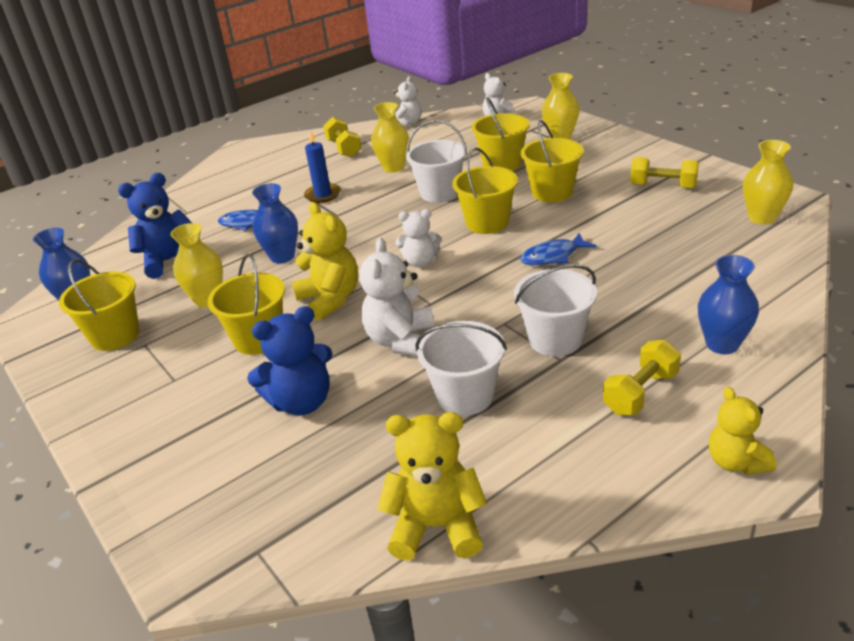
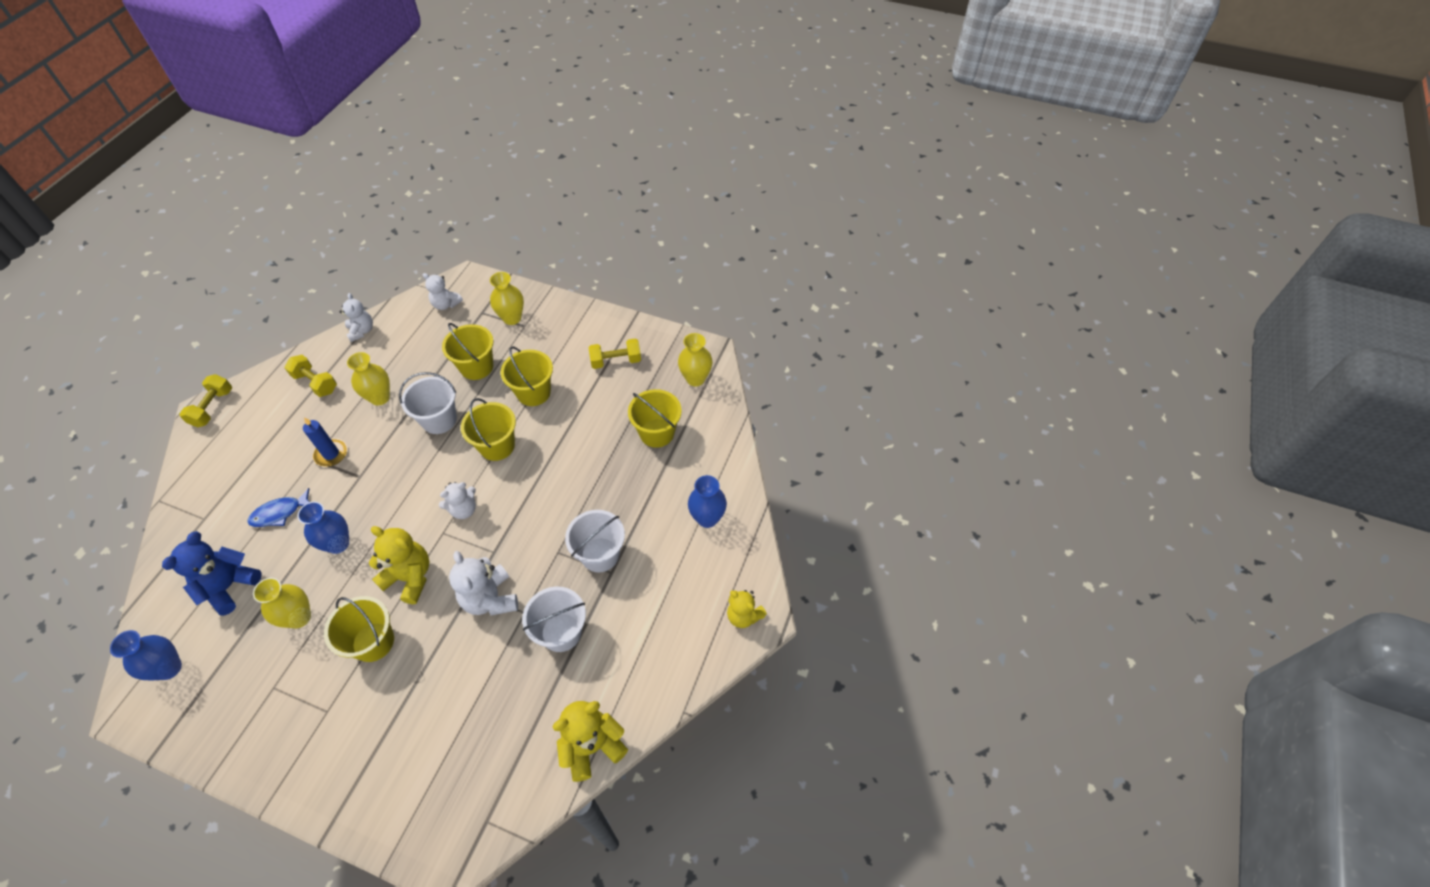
camera: 35 degrees left, 20 degrees up
yellow bucket [59,259,140,351] -> yellow bucket moved to [628,389,682,448]
blue teddy bear [247,306,333,416] -> none
blue fish [520,233,596,266] -> none
yellow dumbbell [603,340,681,415] -> yellow dumbbell moved to [179,374,232,428]

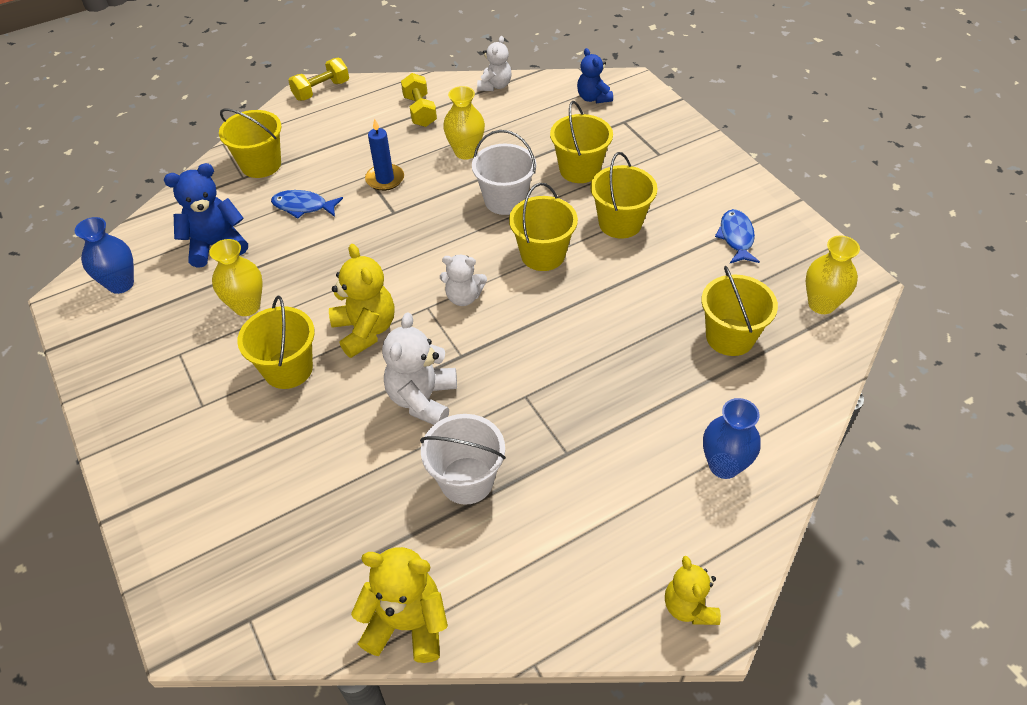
camera: 40 degrees right, 5 degrees down
blue vase [297,502,349,554] -> none
white teddy bear [423,273,463,310] -> blue teddy bear [577,48,613,103]
yellow vase [490,272,524,325] -> none
white bucket [565,510,625,572] -> none
yellow dumbbell [589,338,641,369] -> blue fish [715,209,760,263]
none -> yellow bucket [219,109,282,178]

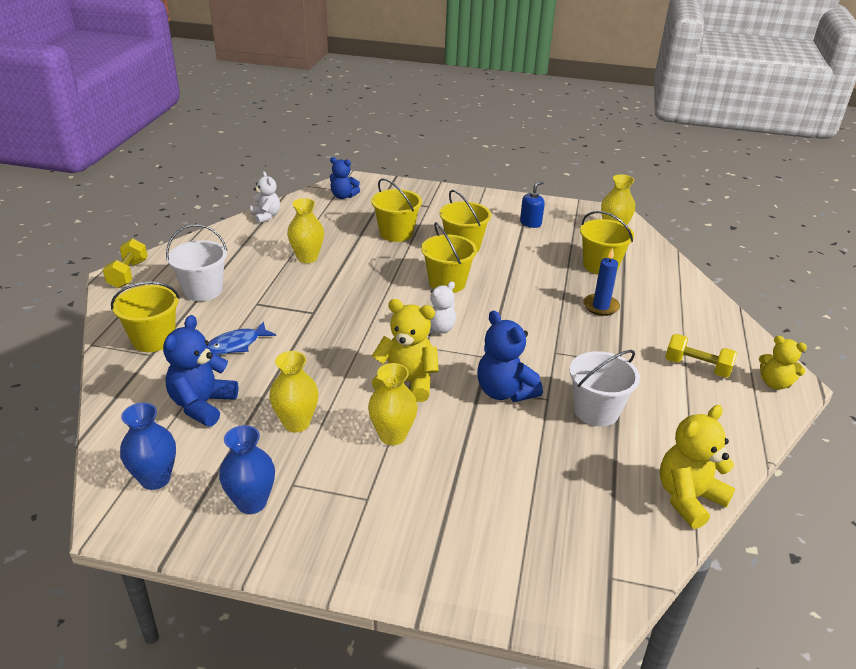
camera: 50 degrees left, 15 degrees down
yellow bucket [237,296,315,389] -> yellow vase [368,363,418,445]
blue candle [365,118,404,191] -> blue candle moved to [583,248,620,316]
white teddy bear [382,312,457,425] -> blue teddy bear [477,310,543,402]
yellow dumbbell [401,73,437,127] -> yellow dumbbell moved to [665,334,737,378]
white bucket [472,130,536,215] -> white bucket moved to [166,224,227,301]
blue vase [703,398,761,479] -> blue vase moved to [219,425,275,514]
blue fish [715,209,760,263] -> blue soap dispenser [520,181,545,228]

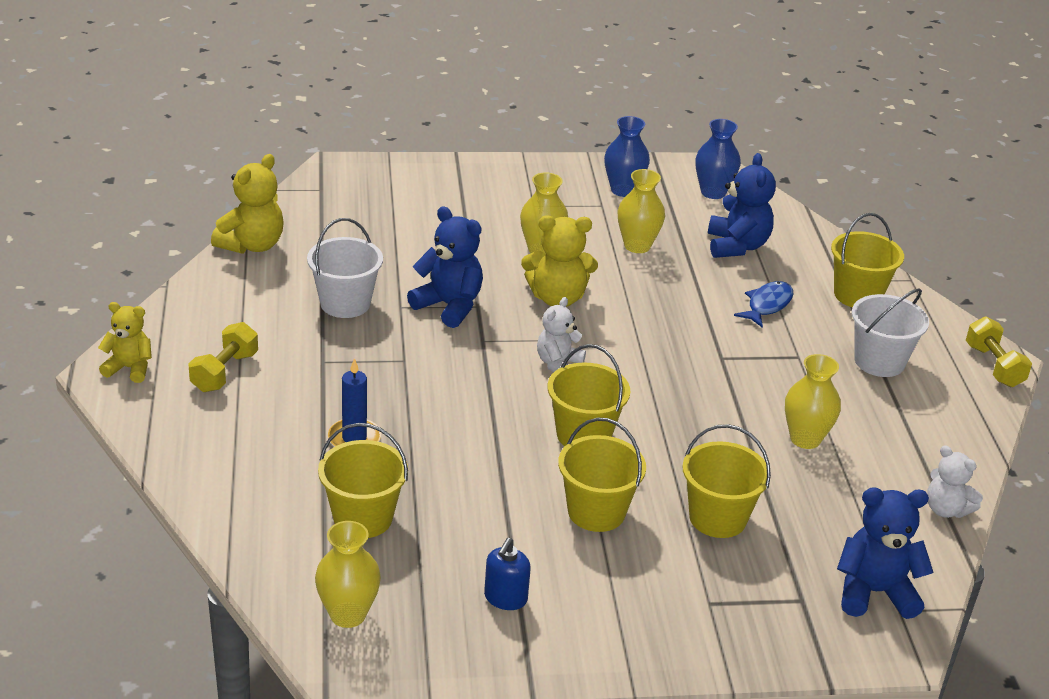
camera: 160 degrees right, 0 degrees up
blue teddy bear [330,157,360,199] -> blue teddy bear [837,487,934,619], size x1.52
yellow dumbbell [665,334,737,378] -> yellow dumbbell turned 75 degrees counterclockwise [188,322,258,392]

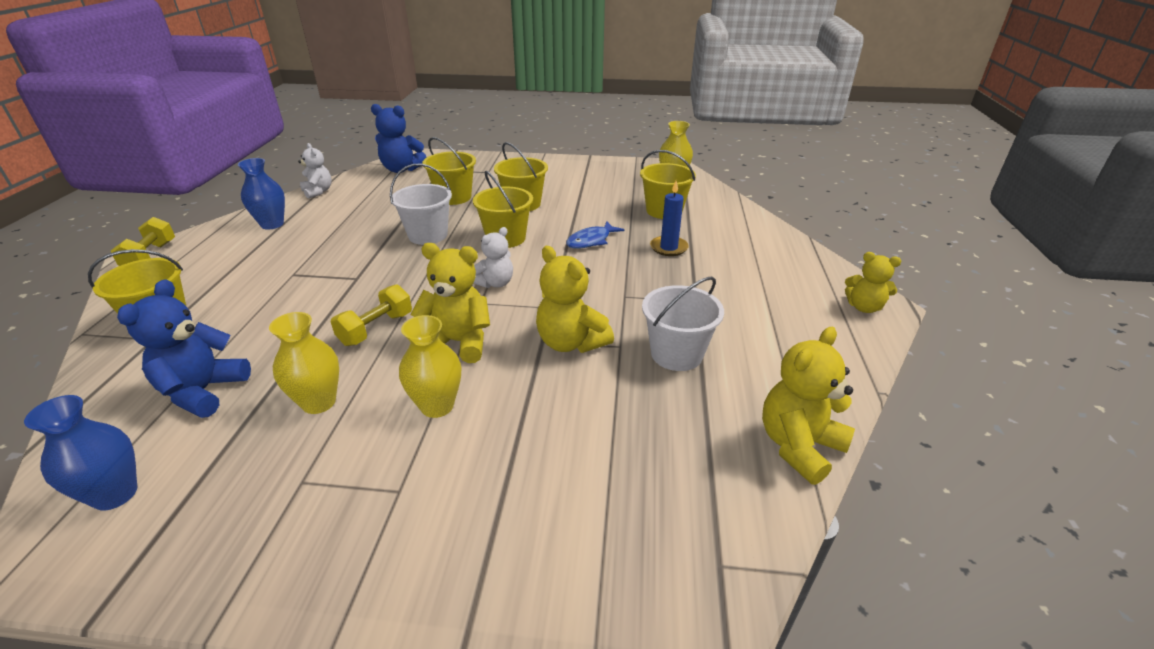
camera: 165 degrees left, 0 degrees up
yellow dumbbell [188,322,258,392] -> yellow dumbbell moved to [331,284,412,346]
blue teddy bear [407,206,483,328] -> yellow teddy bear [536,246,614,353]
blue soap dispenser [484,538,531,610] -> none
blue vase [604,116,650,197] -> blue vase moved to [237,158,285,230]
blue fish [734,281,793,328] -> blue fish moved to [566,222,625,249]
yellow vase [785,354,841,449] -> none
white bucket [852,288,929,377] -> white bucket moved to [390,164,452,245]

